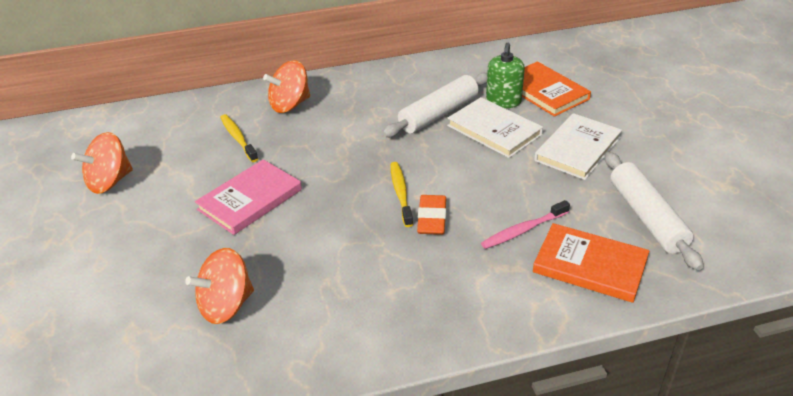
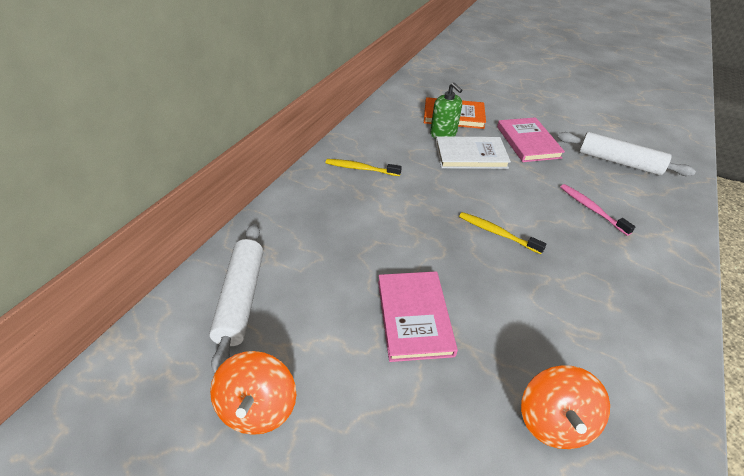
camera: 50 degrees left, 5 degrees up
yellow toothbrush [220,114,258,162] -> yellow toothbrush moved to [325,159,402,176]
orange spinning top [263,60,310,113] -> none
white rolling pin [382,72,487,137] -> white rolling pin moved to [209,224,263,374]
orange eraser [417,195,446,235] -> none
pink toothbrush [481,200,570,249] -> pink toothbrush turned 135 degrees clockwise [560,184,635,236]
orange book [533,223,650,303] -> none
white book [534,113,622,180] -> pink book [497,117,565,162]

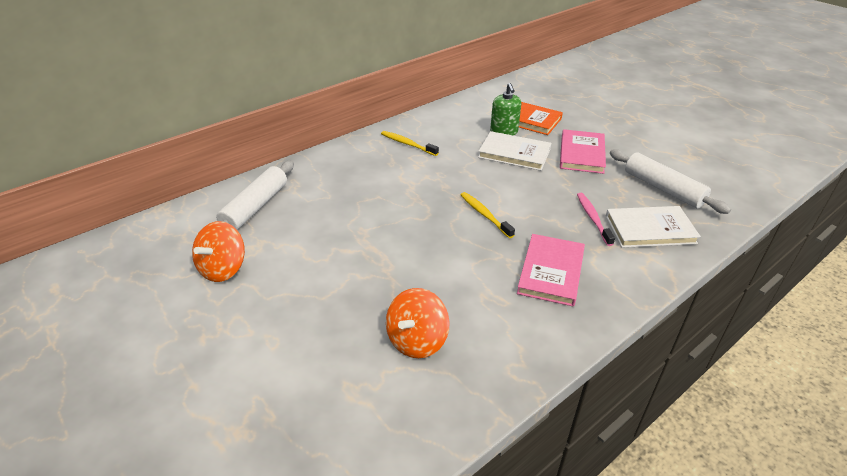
camera: 25 degrees right, 5 degrees down
pink book [378,271,458,362] -> pink book moved to [517,234,585,307]
none -> white book [606,206,701,248]

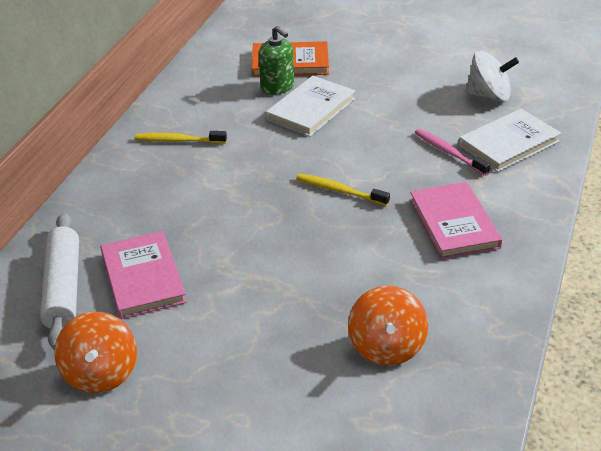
camera: 30 degrees left, 0 degrees up
white book [478,131,551,171] -> white book turned 45 degrees counterclockwise [266,76,355,137]
pink book [560,129,606,174] -> pink book moved to [100,231,187,319]
white rolling pin [610,149,731,214] -> white spinning top [465,51,519,102]

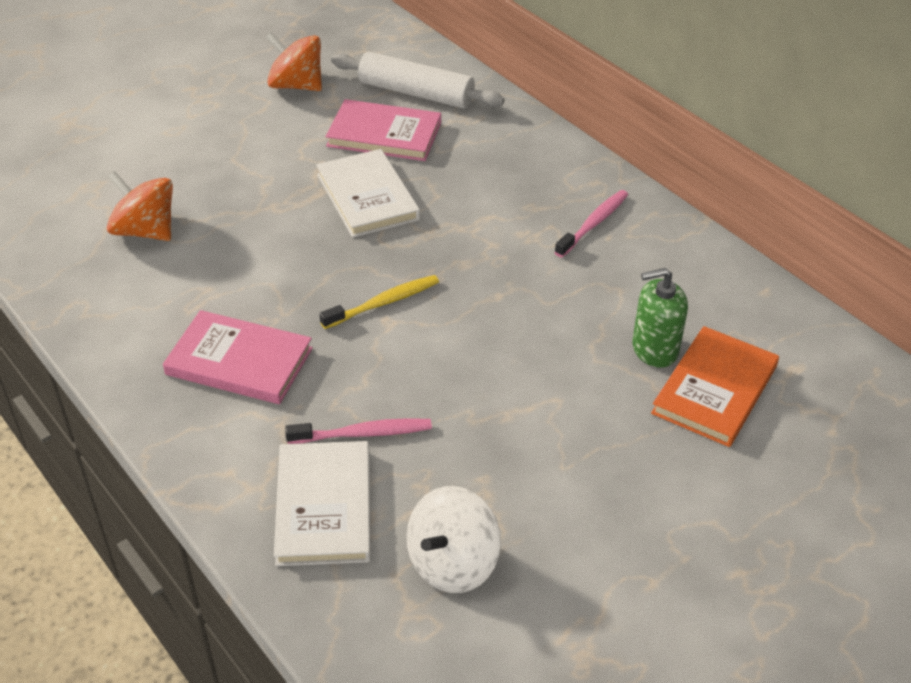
camera: 120 degrees right, 5 degrees up
yellow toothbrush [134,131,227,144] -> pink toothbrush [554,190,628,258]
white book [266,76,355,137] -> white book moved to [316,149,420,238]

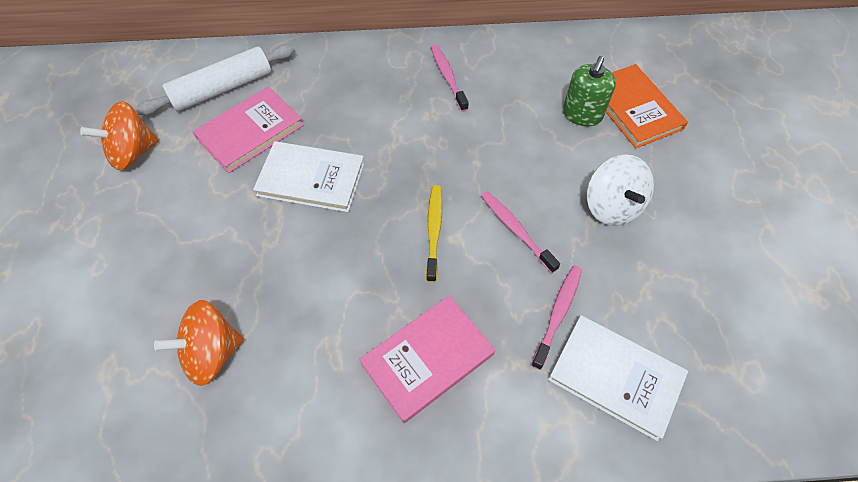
camera: 55 degrees left, 15 degrees up
white spinning top [406,486,501,593] -> white spinning top moved to [587,154,654,226]
none -> pink toothbrush [481,191,560,273]

